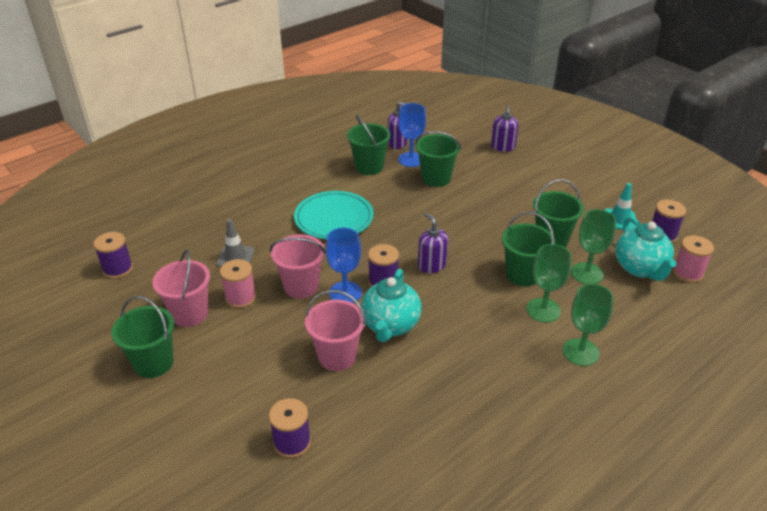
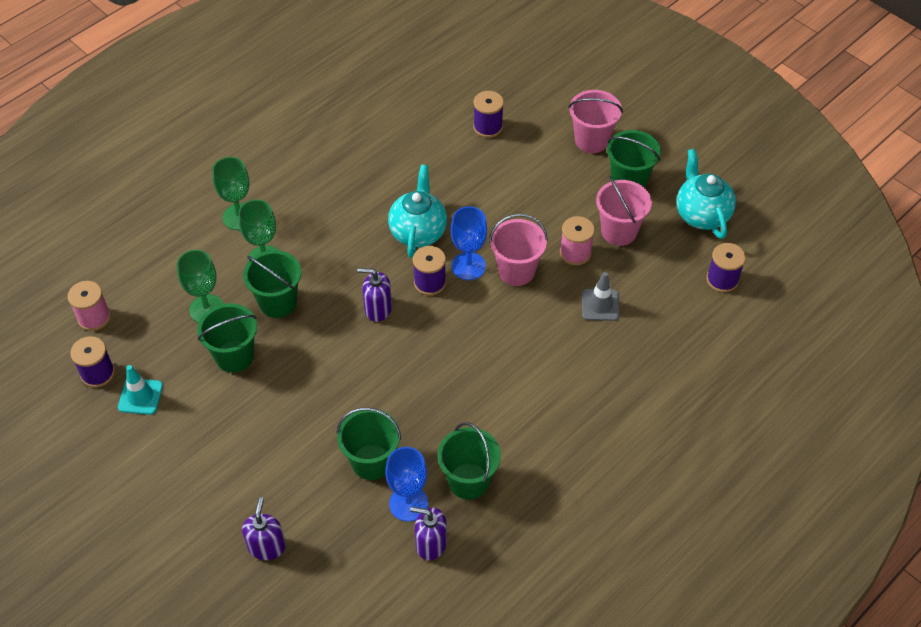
camera: 175 degrees right, 15 degrees up
turquoise plate [294,191,374,239] -> none
pink bucket [305,290,366,371] -> pink bucket moved to [568,90,623,153]
purple soap dispenser [418,212,448,273] -> purple soap dispenser turned 135 degrees clockwise [357,268,392,322]
turquoise teapot [615,217,677,281] -> turquoise teapot moved to [677,149,736,239]

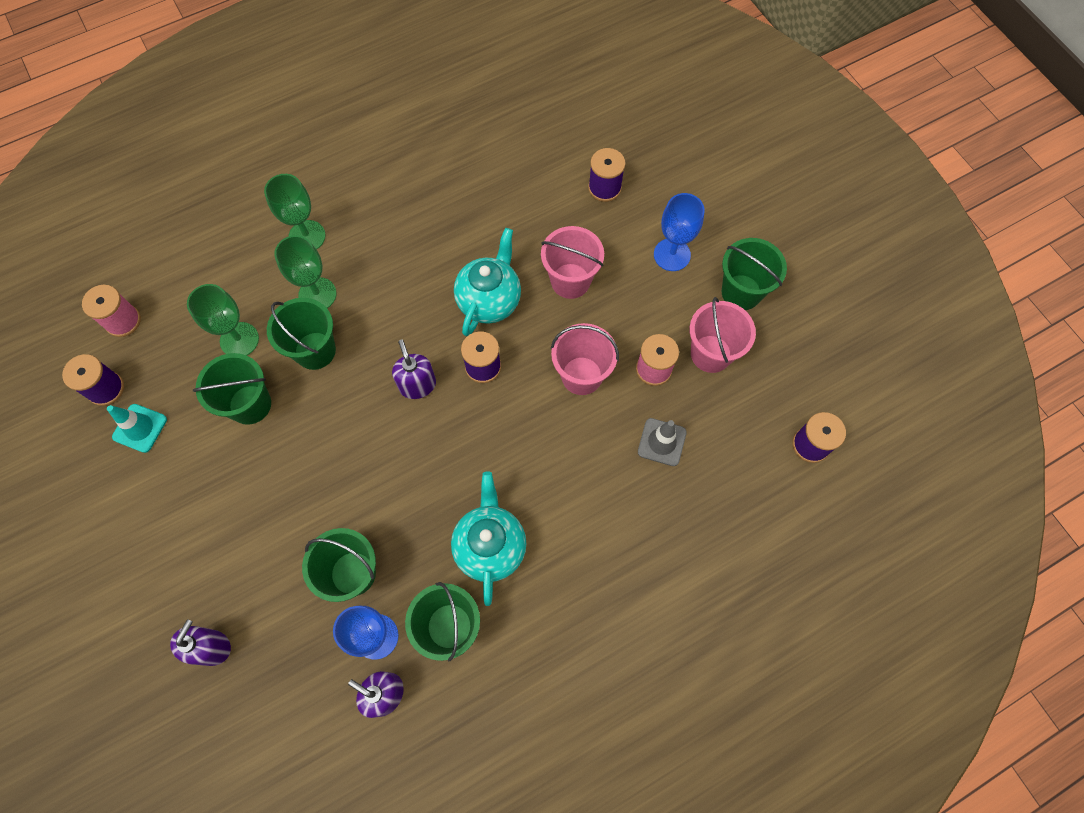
camera: 15 degrees right, 15 degrees up
purple soap dispenser [357,268,392,322] -> purple soap dispenser turned 45 degrees clockwise [392,340,436,399]
blue goblet [451,206,487,280] -> blue goblet moved to [654,193,705,271]
pink bucket [568,90,623,153] -> pink bucket moved to [541,226,604,299]
turquoise teapot [677,149,736,239] -> turquoise teapot moved to [451,471,526,606]

